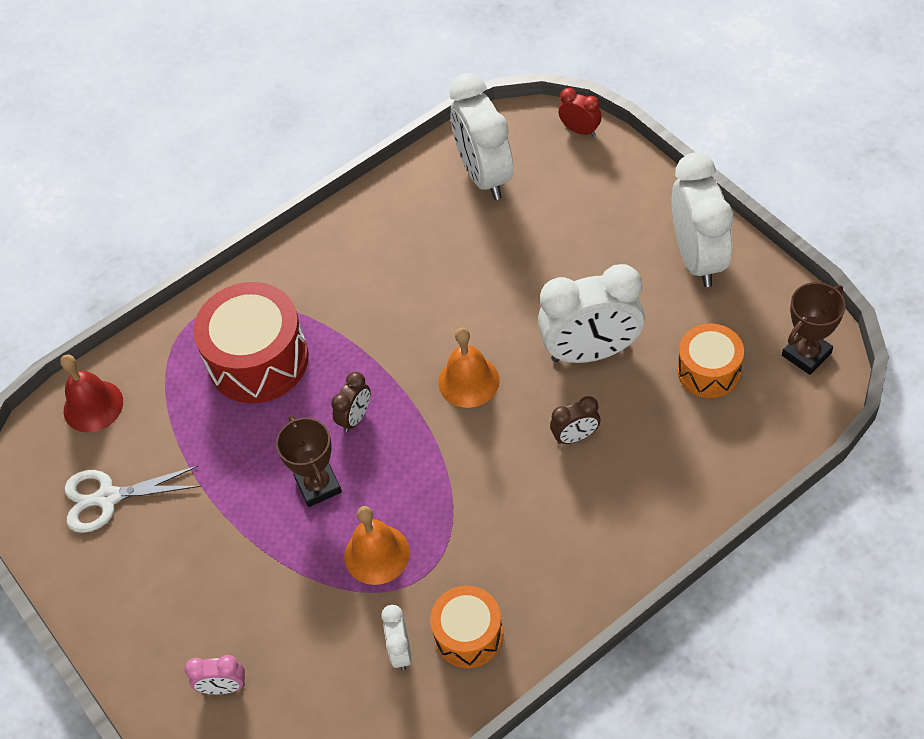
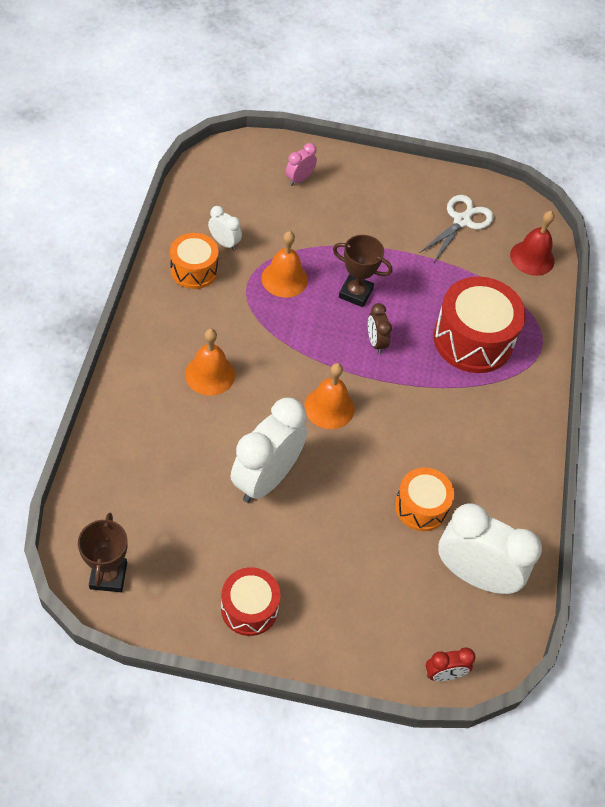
camera: 125 degrees right, 0 degrees up
brown clock [550,396,601,444] -> none
white clock [671,152,733,287] -> red drum [221,567,280,636]
orange drum [677,324,744,398] -> orange drum moved to [395,467,454,531]
none -> orange bell [185,329,235,396]

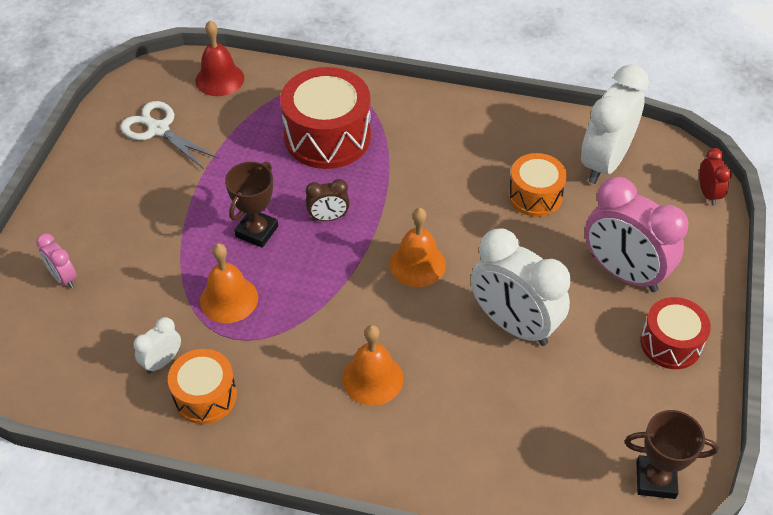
camera: 80 degrees left, 5 degrees down
none -> pink clock [585,177,689,292]

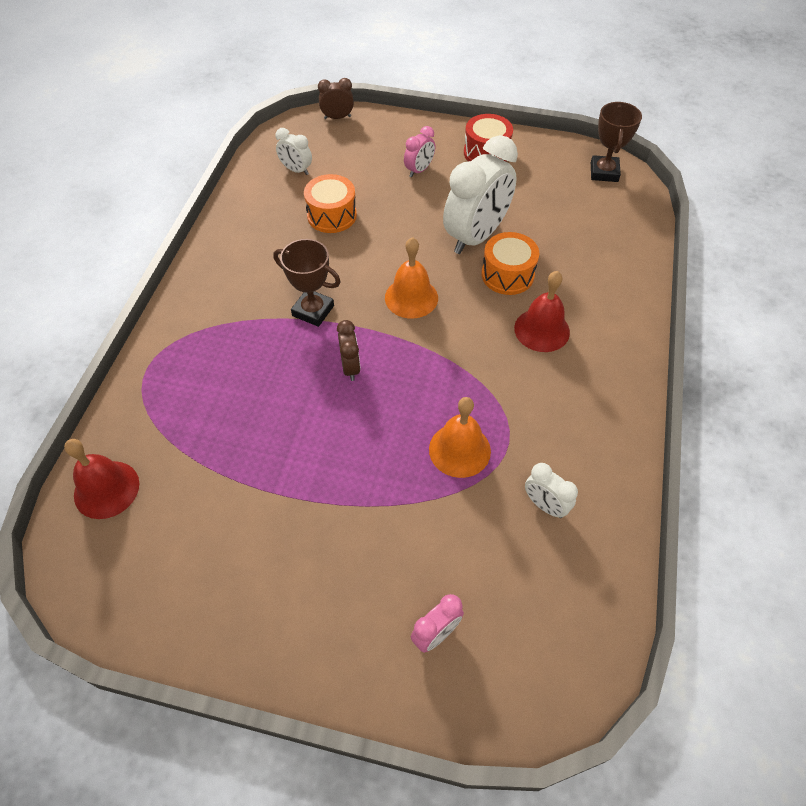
camera: 90 degrees left, 5 degrees up
white scissors [121,101,219,169] -> none
orange drum [168,349,237,424] -> orange drum moved to [482,232,539,295]
brown trophy [225,162,278,248] -> brown trophy moved to [274,239,341,327]
red drum [280,67,371,169] -> none
orange bell [342,325,404,406] -> red bell [514,271,570,352]
white clock [581,65,649,184] -> white clock [276,128,312,175], size x0.47
pink clock [585,177,689,292] -> pink clock [404,126,435,177], size x0.47
red clock [699,148,732,206] -> brown clock [318,78,354,119]

